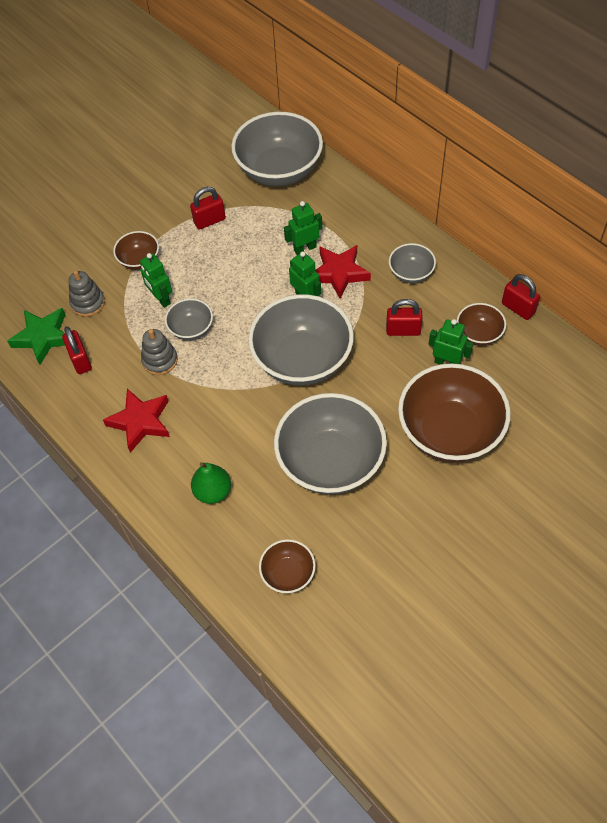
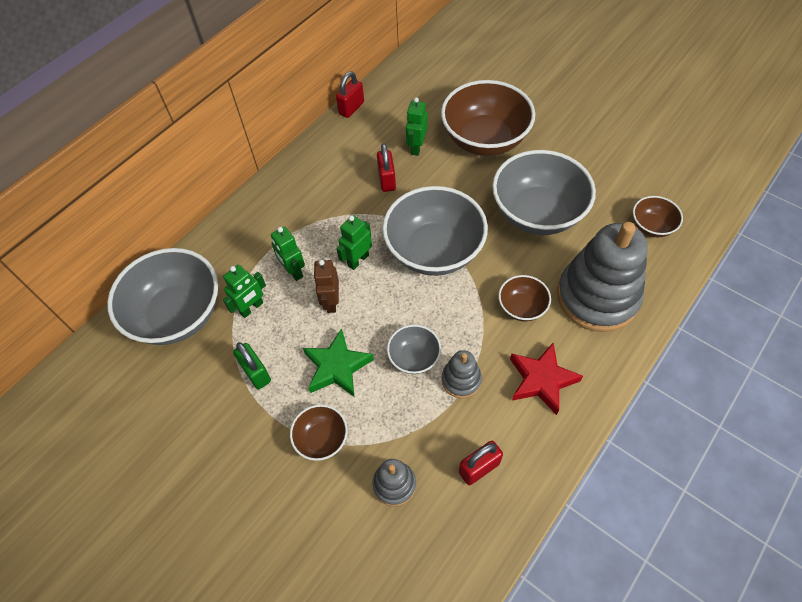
camera: 100 degrees left, 0 degrees up
green star [7,308,65,365] -> green star moved to [303,329,374,397]
green robot [140,253,172,308] -> green robot moved to [223,265,266,318]
red padlock [190,187,226,230] -> green padlock [233,342,271,389]
green pear [191,462,231,504] -> grey stacking toy [557,222,648,332]
red star [315,245,371,299] -> none
grey bowl [389,243,436,283] -> none
brown bowl [457,303,506,346] -> brown bowl moved to [498,275,551,321]
none -> brown robot [313,260,339,313]

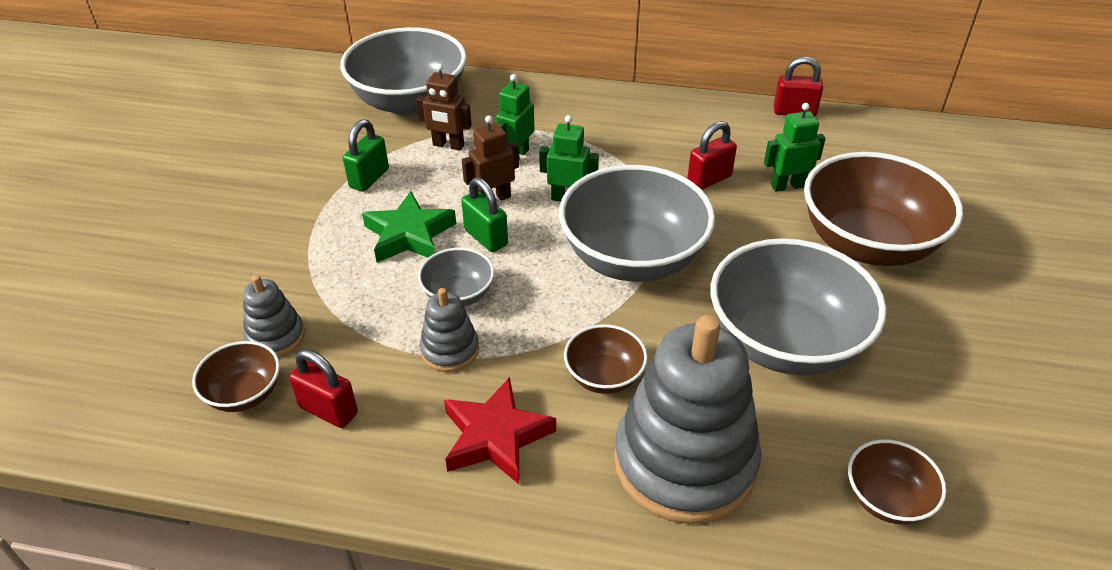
camera: 60 degrees right, 15 degrees down
green robot [223,265,266,318] -> brown robot [416,64,472,151]
brown bowl [290,404,348,461] -> brown bowl moved to [192,341,280,412]
none -> green padlock [461,177,508,252]

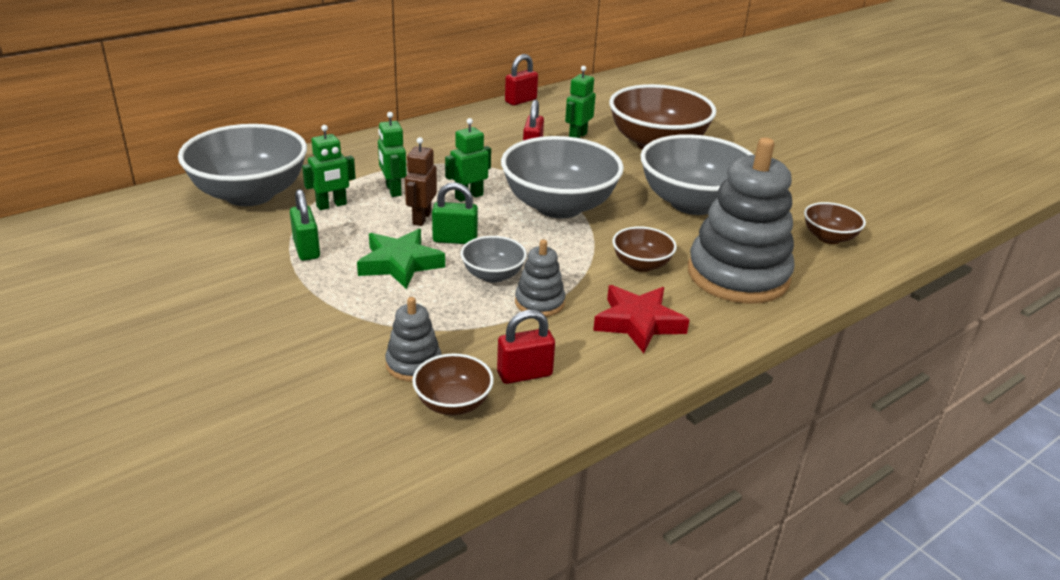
camera: 50 degrees left, 10 degrees down
brown robot [416,64,472,151] -> green robot [302,125,356,210]

